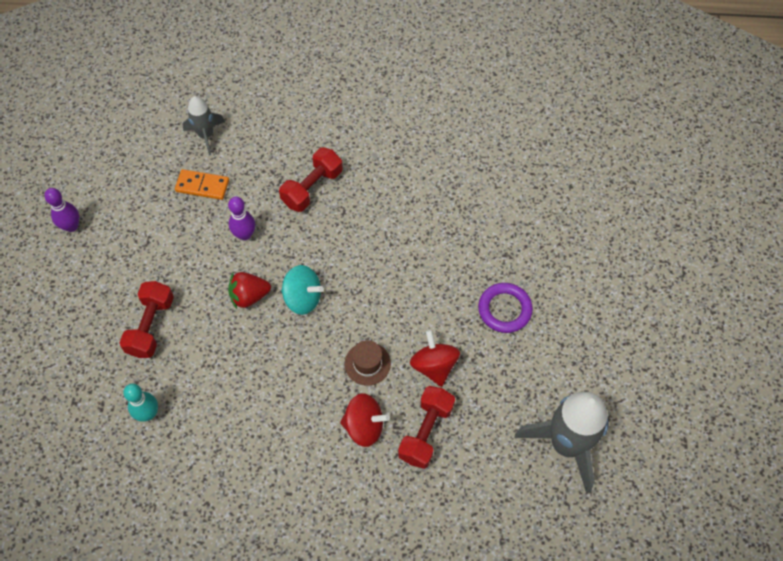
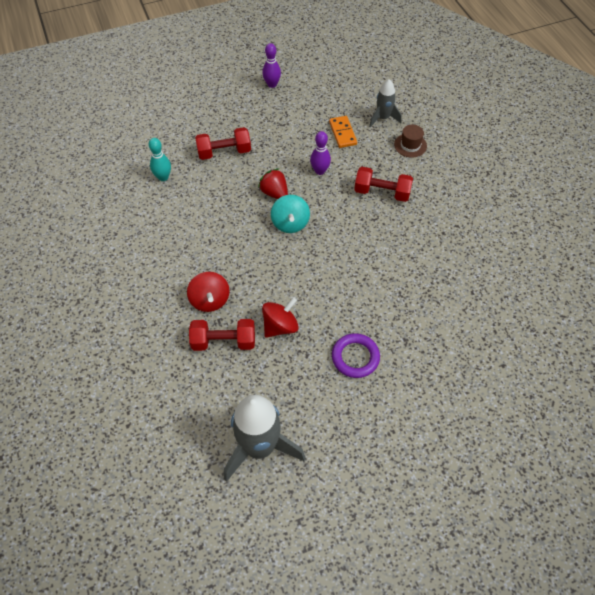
camera: 65 degrees right, 5 degrees down
brown hat [345,340,391,385] -> brown hat moved to [394,125,427,158]

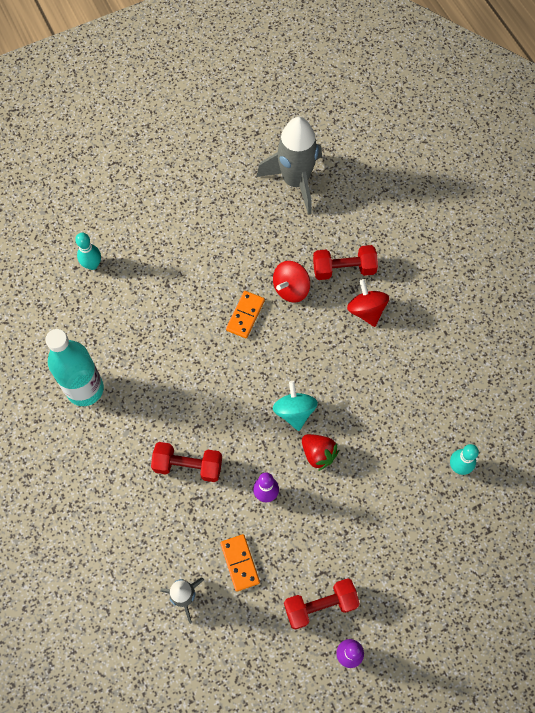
camera: 175 degrees right, 10 degrees up
red dumbbell [195,127,251,160] -> red dumbbell moved to [284,578,360,629]
purple ring [332,333,380,378] -> none
brown hat [394,125,427,158] -> none
none -> turquoise bottle [45,329,104,406]
none -> turquoise bowling pin [75,233,101,270]
none -> orange domino [226,291,265,338]

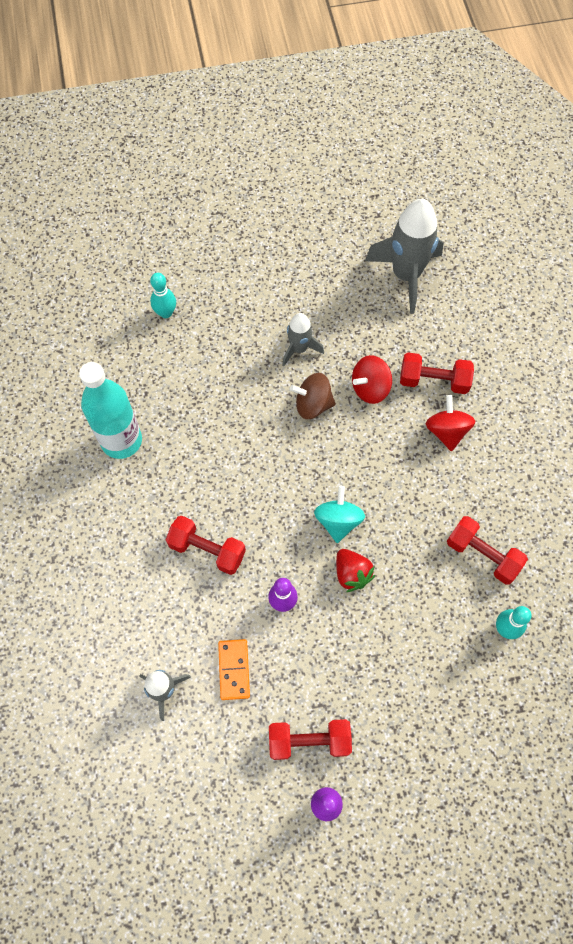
camera: 15 degrees right, 0 degrees up
orange domino [226,291,265,338] -> brown spinning top [290,373,336,419]
none -> grey rocket [282,313,324,366]
none -> red dumbbell [447,516,528,584]

